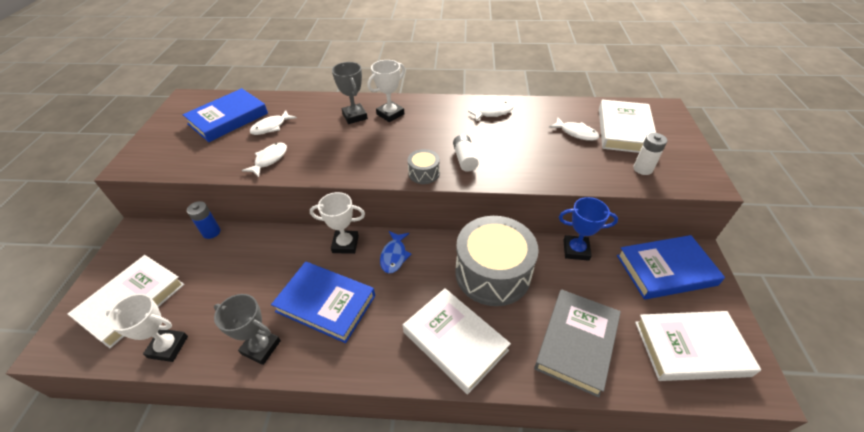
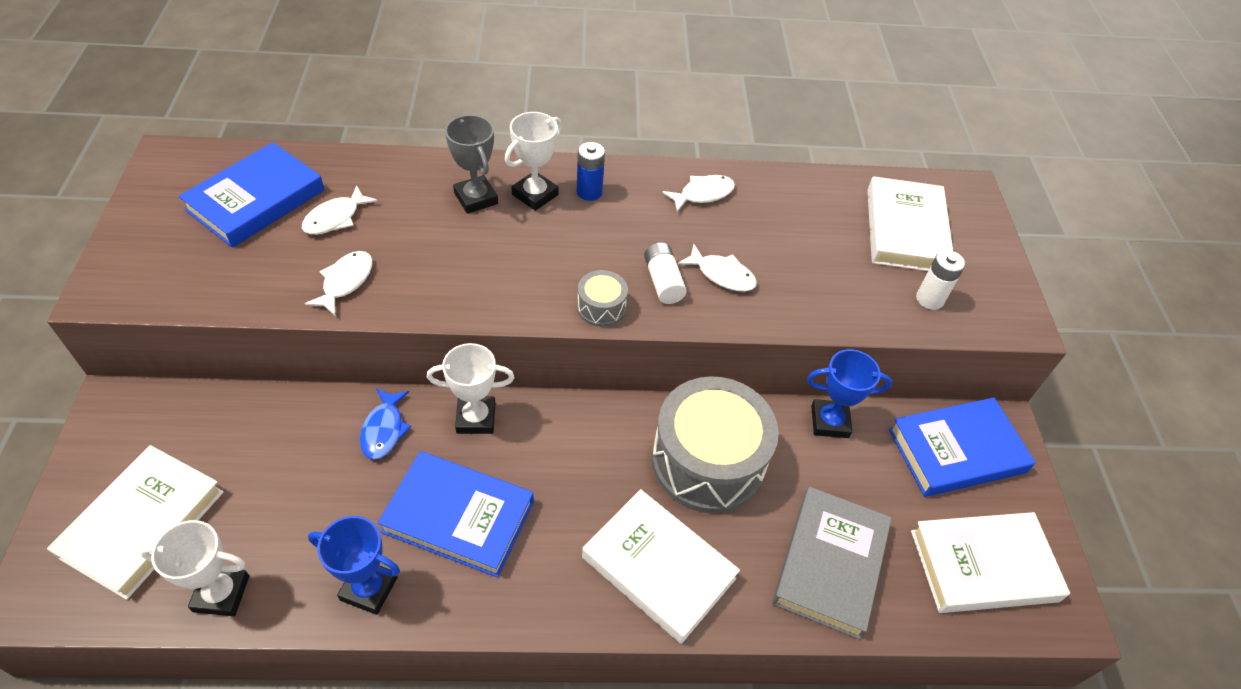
camera: 10 degrees left, 5 degrees up
blue battery [187,201,220,239] -> blue battery moved to [577,142,605,201]
grey trophy [214,294,281,365] -> blue trophy [308,516,400,615]
blue fish [380,231,411,273] -> blue fish moved to [360,388,411,460]
white fish [549,117,599,141] -> white fish moved to [678,244,757,292]

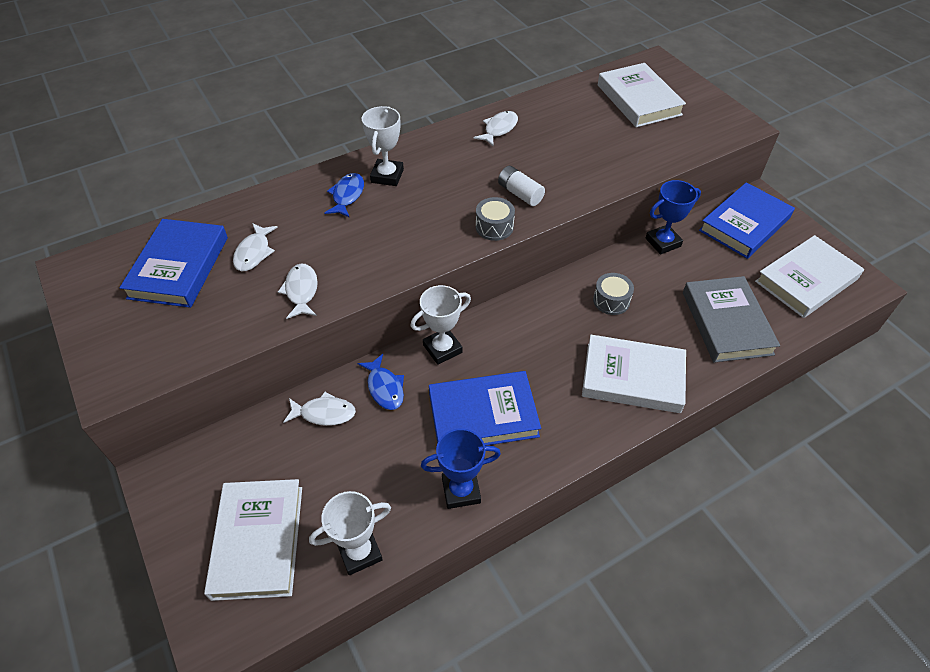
camera: 25 degrees left, 0 degrees up
grey trophy [445,115,498,214] -> blue fish [325,173,364,218]
blue battery [577,142,605,201] -> none
grey drum [652,376,779,513] -> grey drum [593,273,634,315], size x0.43
white fish [678,244,757,292] -> white fish moved to [283,392,356,426]
white battery [916,250,965,310] -> none

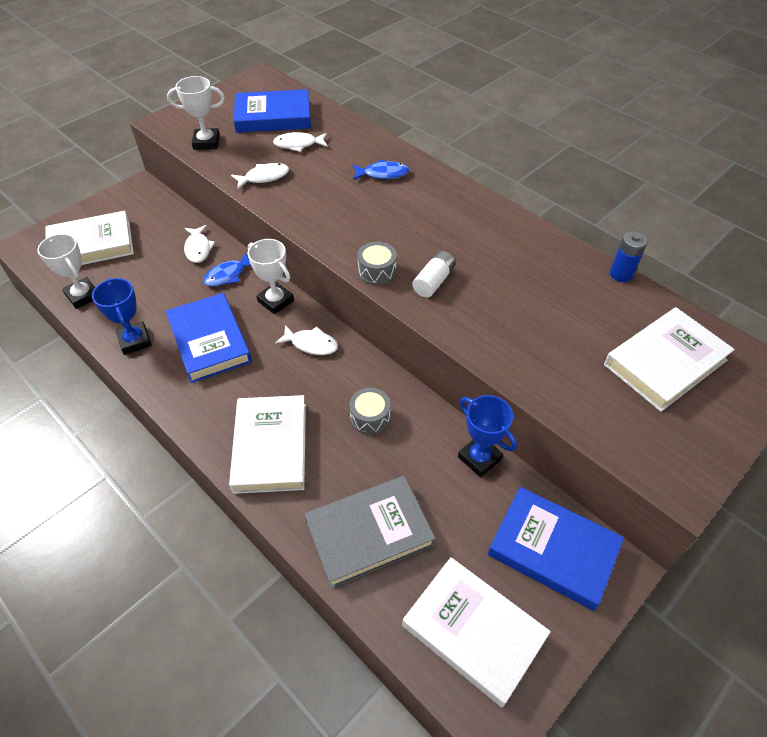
camera: 75 degrees right, 0 degrees up
white trophy [362,106,404,186] -> white trophy moved to [167,76,225,150]
white fish [474,111,518,147] -> white fish moved to [275,325,338,355]
none -> blue battery [610,231,648,282]

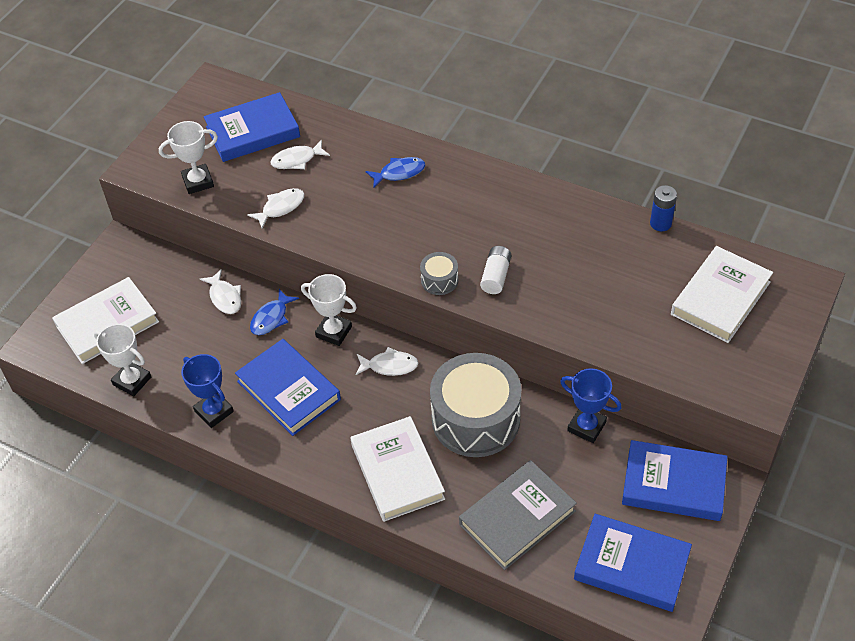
camera: 15 degrees left, 0 degrees up
grey drum [349,388,390,435] -> grey drum [430,353,521,457], size x2.32
white book [402,557,551,708] -> blue book [574,514,692,612]

